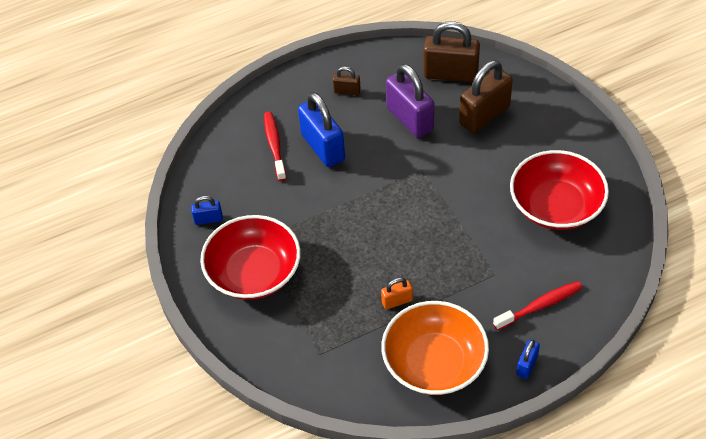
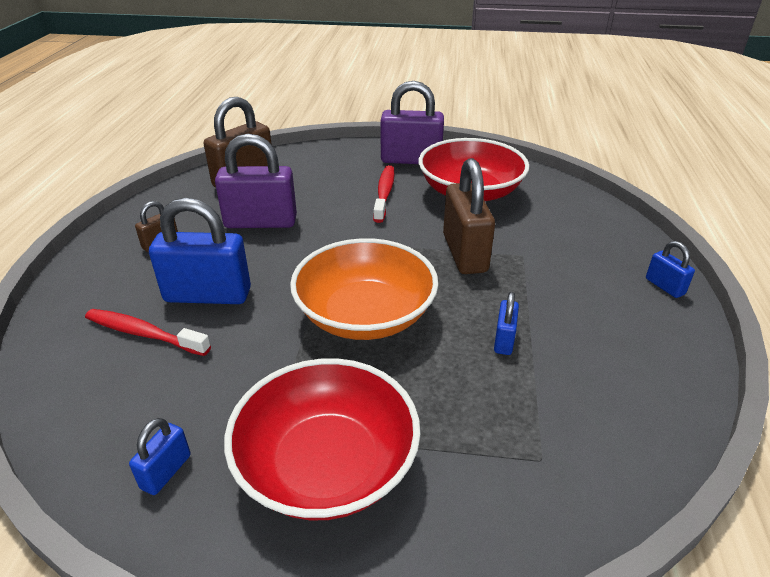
camera: 60 degrees left, 15 degrees down
orange padlock [381,278,413,309] -> blue padlock [494,292,519,355]
orange bowl [381,301,489,395] -> orange bowl moved to [290,238,438,340]
brown padlock [459,61,513,133] -> brown padlock moved to [443,158,495,274]
red toothbrush [493,281,582,330] -> red toothbrush moved to [373,165,395,223]
none -> purple padlock [381,81,444,164]

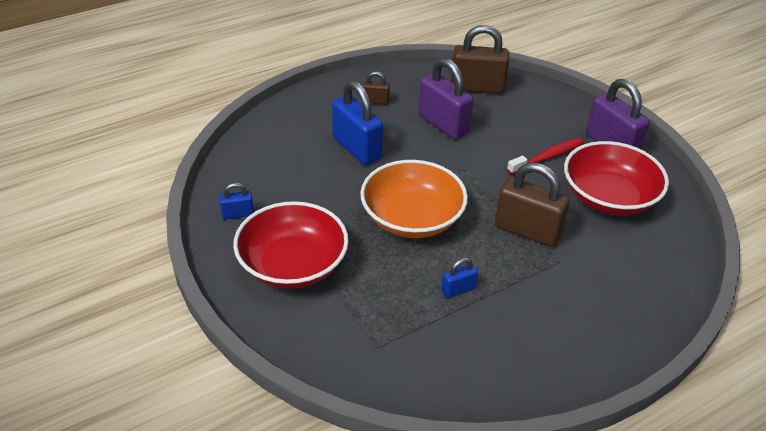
camera: 50 degrees right, 5 degrees up
red toothbrush [85,309,211,356] -> none
brown padlock [443,158,495,274] -> brown padlock turned 75 degrees clockwise [495,162,570,247]
blue padlock [646,241,695,298] -> none

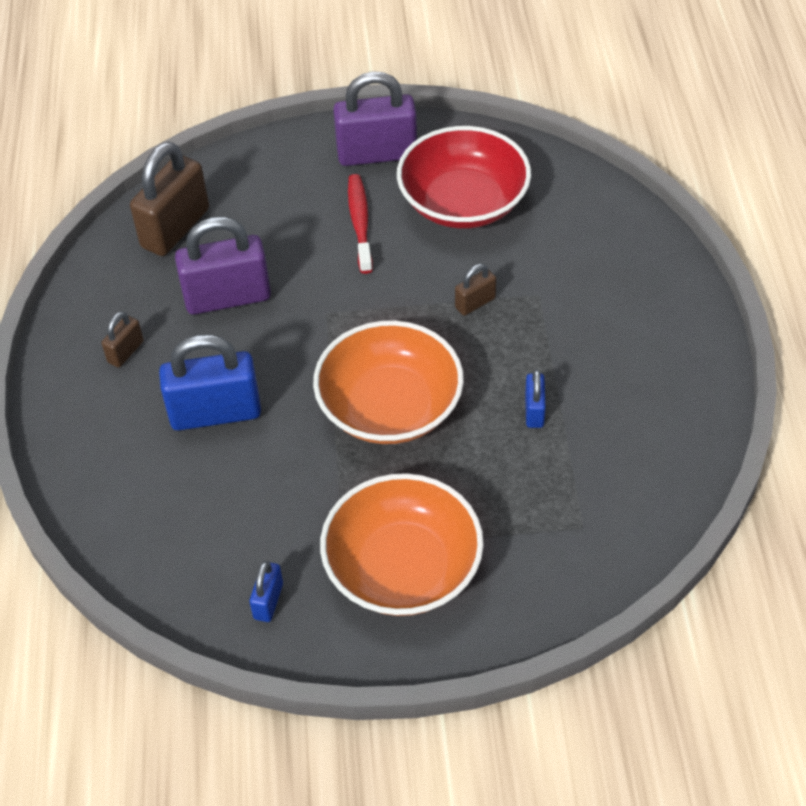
camera: 60 degrees left, 10 degrees up
red bowl [233,201,349,289] -> orange bowl [320,473,484,616]
brown padlock [495,162,570,247] -> brown padlock [455,264,496,316], size x0.49

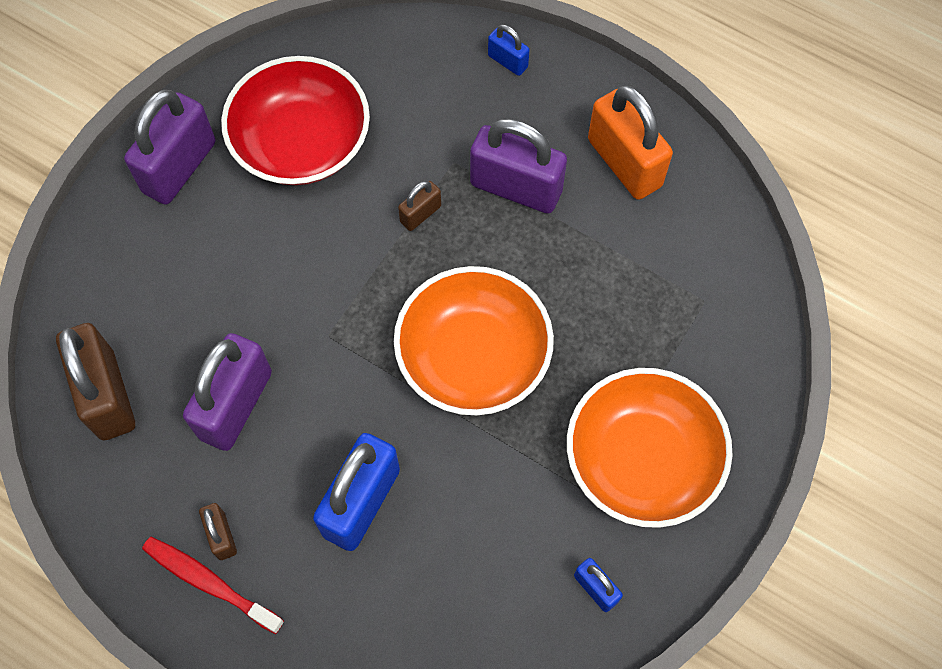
camera: 55 degrees left, 15 degrees up
red toothbrush [348,174,373,274] -> red toothbrush moved to [142,537,284,634]
brown padlock [455,264,496,316] -> brown padlock turned 45 degrees clockwise [398,181,441,231]
blue padlock [525,369,546,428] -> blue padlock moved to [488,25,529,76]
none -> purple padlock [470,119,567,214]
none -> orange padlock [588,86,673,200]

